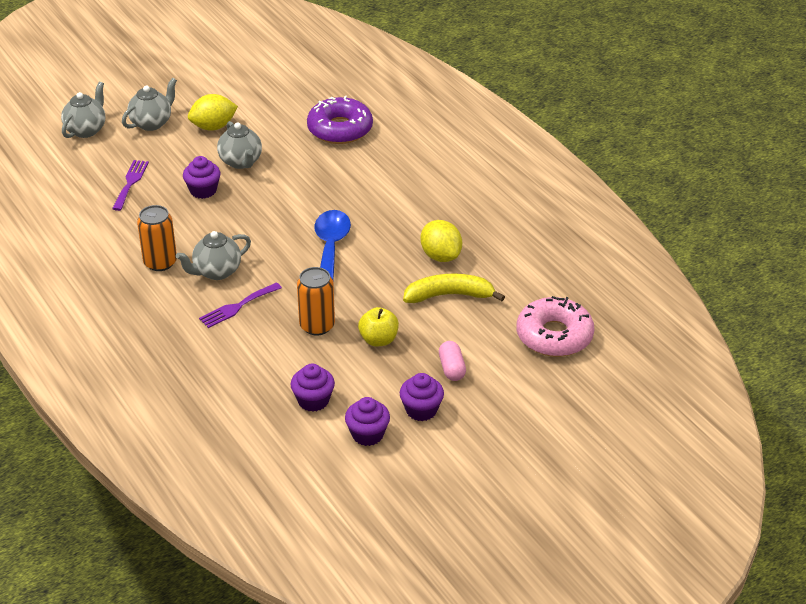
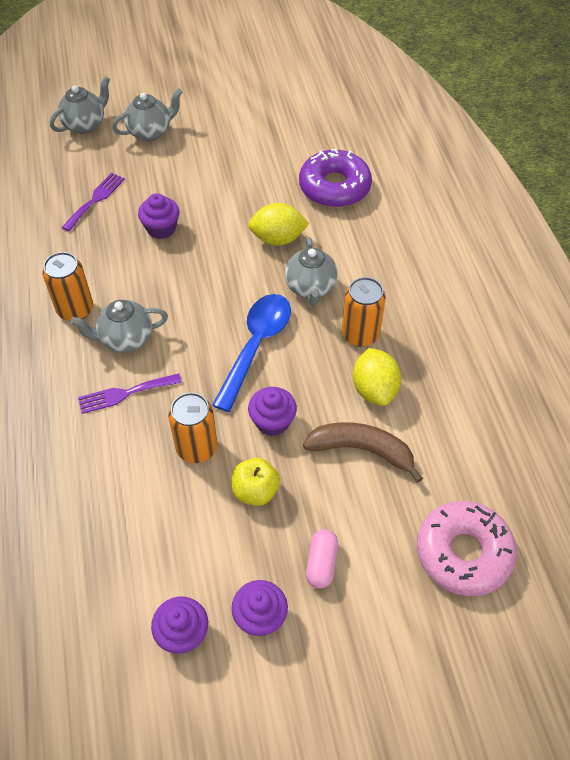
camera: 20 degrees right, 15 degrees up
yellow lemon [188,94,238,131] -> yellow lemon moved to [248,203,309,246]
grey teapot [217,121,262,169] -> grey teapot moved to [285,237,338,305]
purple cupcake [290,364,335,412] -> purple cupcake moved to [248,387,297,436]
yellow banana [403,273,505,303] -> brown banana [303,422,423,483]
none -> orange can [342,277,386,347]

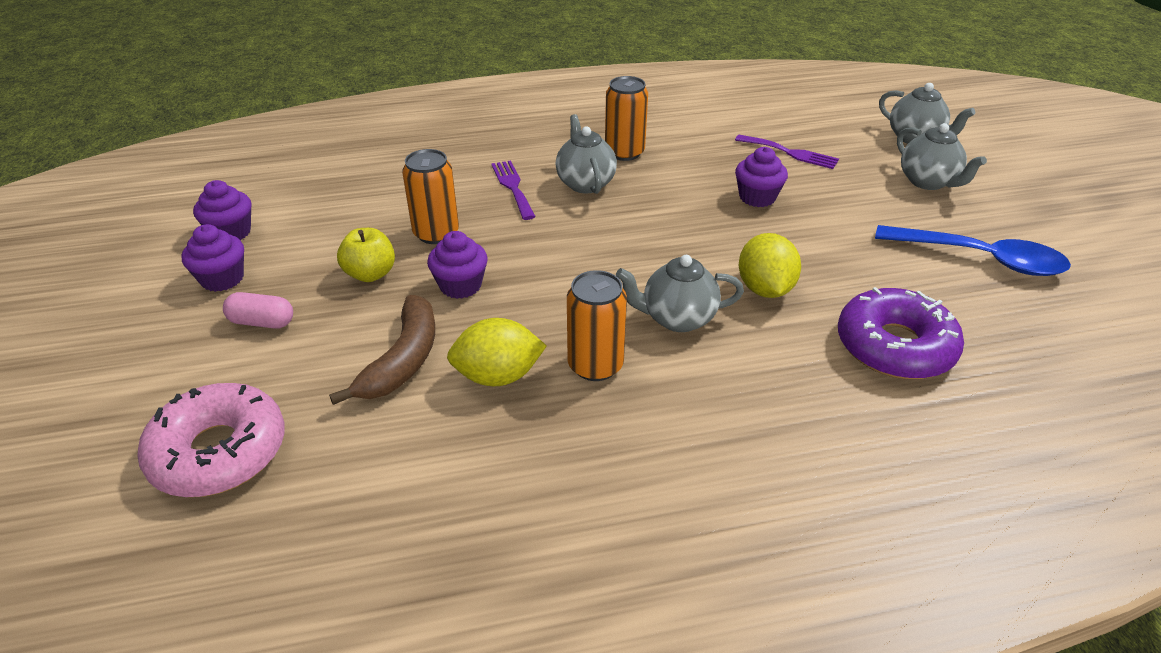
camera: 90 degrees right, 15 degrees down
blue spoon [212,294,291,412] -> blue spoon moved to [875,225,1071,276]

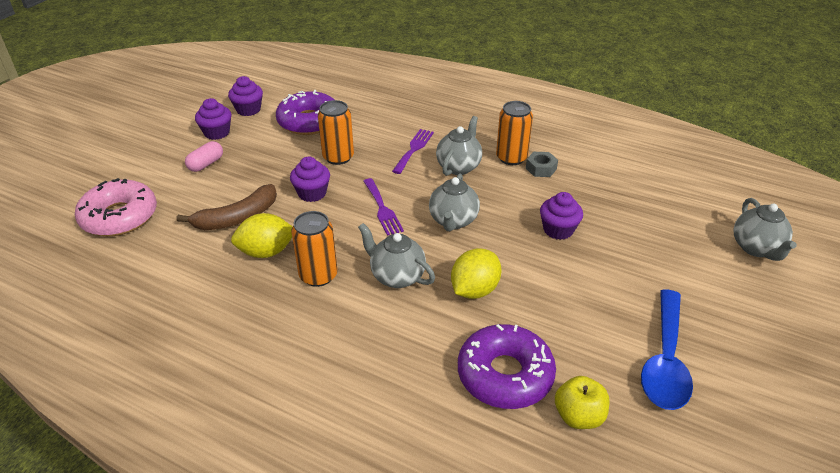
camera: 40 degrees right, 0 degrees up
pink capsule [223,292,293,329] -> pink capsule turned 75 degrees clockwise [185,141,223,172]
yellow apple [337,228,395,282] -> yellow apple moved to [555,376,610,429]
yellow lemon [447,318,547,386] -> yellow lemon turned 45 degrees counterclockwise [231,213,293,258]
purple fork [735,135,839,169] -> purple fork moved to [363,178,404,236]
blue spoon [875,225,1071,276] -> blue spoon turned 45 degrees clockwise [641,289,693,410]
grey teapot [897,123,987,190] -> grey teapot moved to [429,173,480,231]
none -> purple donut [276,90,334,135]
none -> grey nut [526,152,558,177]

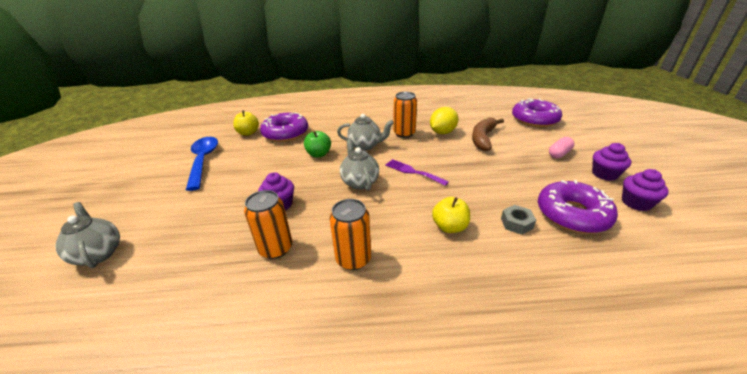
camera: 150 degrees right, 5 degrees down
pink donut [75,178,157,236] -> purple donut [512,98,562,127]
pink capsule [185,141,223,172] -> pink capsule turned 45 degrees clockwise [549,137,574,158]
purple cupcake [290,157,330,202] -> none
orange can [318,100,354,165] -> orange can moved to [244,190,292,259]
purple fork [392,129,434,174] -> yellow apple [432,197,470,233]
grey teapot [436,116,482,176] -> none
yellow lemon [451,248,502,299] -> green apple [304,131,331,158]
grey nut [526,152,558,177] -> grey nut moved to [501,205,536,235]

